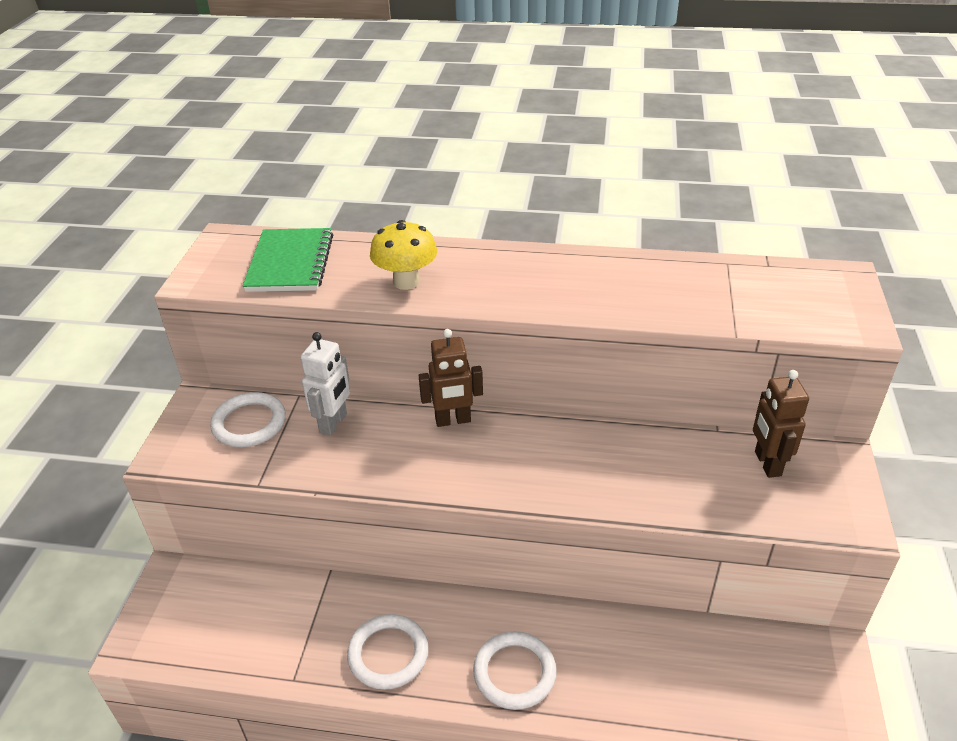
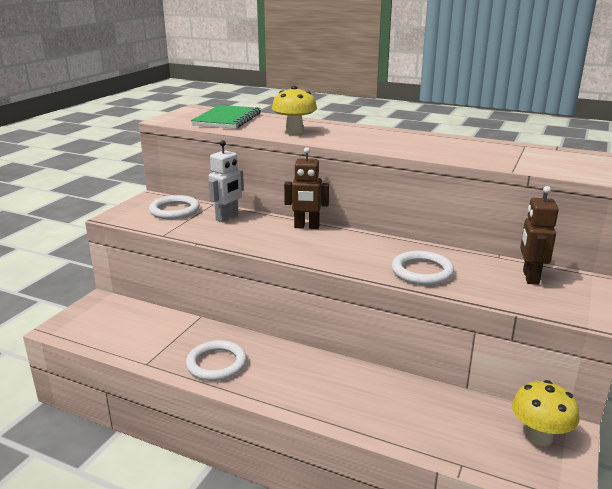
camera: 15 degrees right, 15 degrees down
white ring [473,631,557,710] -> white ring moved to [392,251,454,285]
none -> yellow mushroom [512,380,579,446]

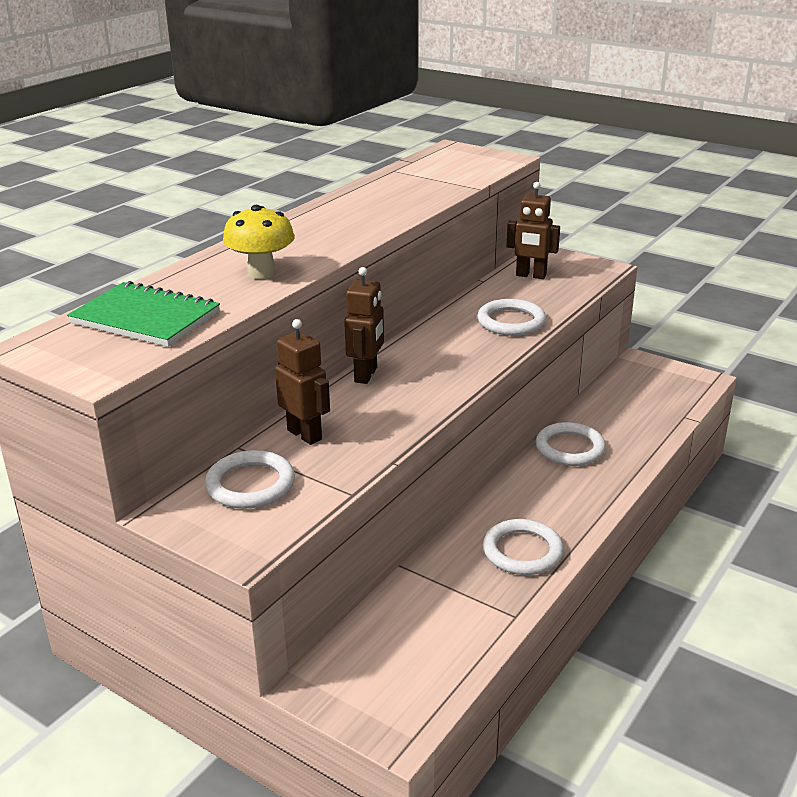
camera: 80 degrees left, 5 degrees up
white robot [209,140,244,222] -> brown robot [275,319,330,445]
yellow mushroom [512,380,579,446] -> none
none -> white ring [536,422,606,466]

